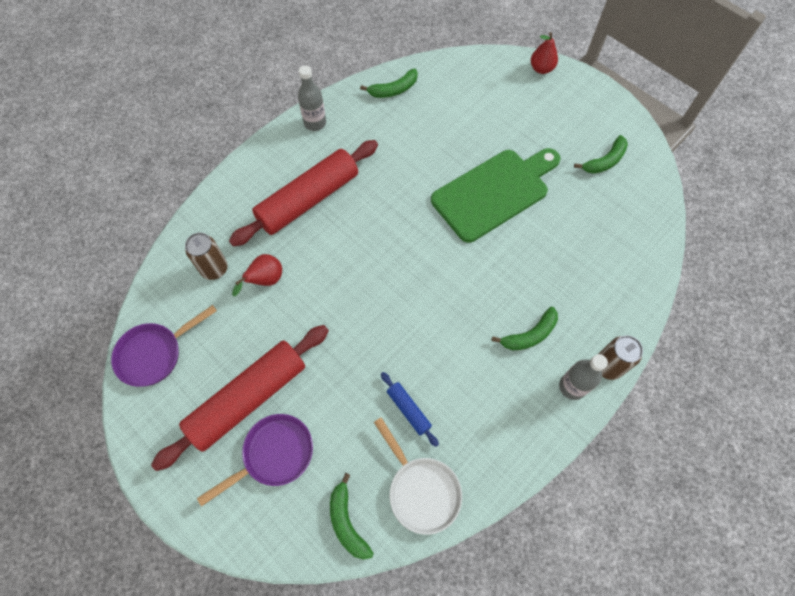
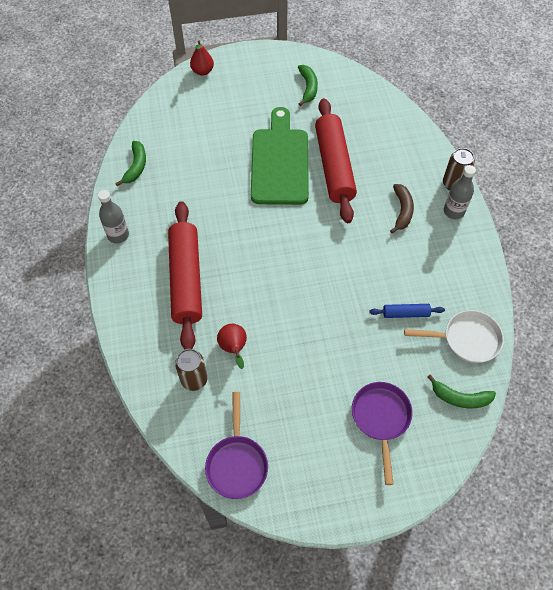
camera: 55 degrees left, 5 degrees down
red rolling pin [151,325,329,471] -> red rolling pin moved to [315,98,357,223]
green banana [491,307,558,350] -> brown banana [390,184,414,233]

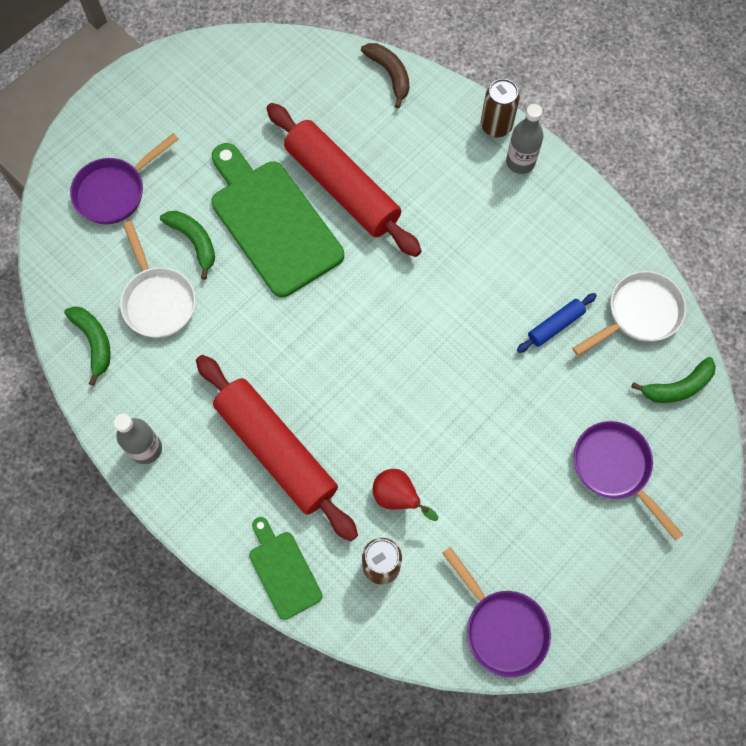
camera: 35 degrees left, 10 degrees up
red pear [190,40,214,75] -> none
green banana [298,65,318,106] -> green banana moved to [160,211,215,280]
brown banana [390,184,414,233] -> brown banana moved to [361,43,409,108]
none -> purple pan [70,133,179,224]
none -> white pan [120,221,196,338]
none -> green cutting board [249,517,323,620]

